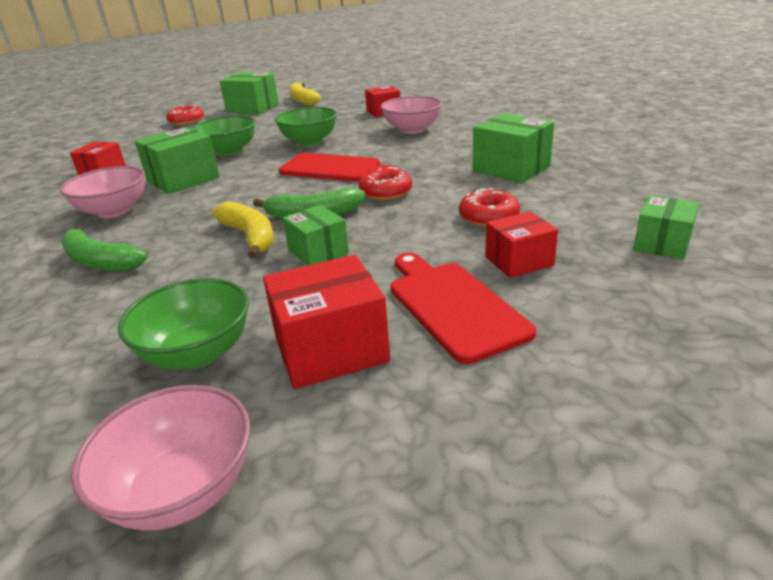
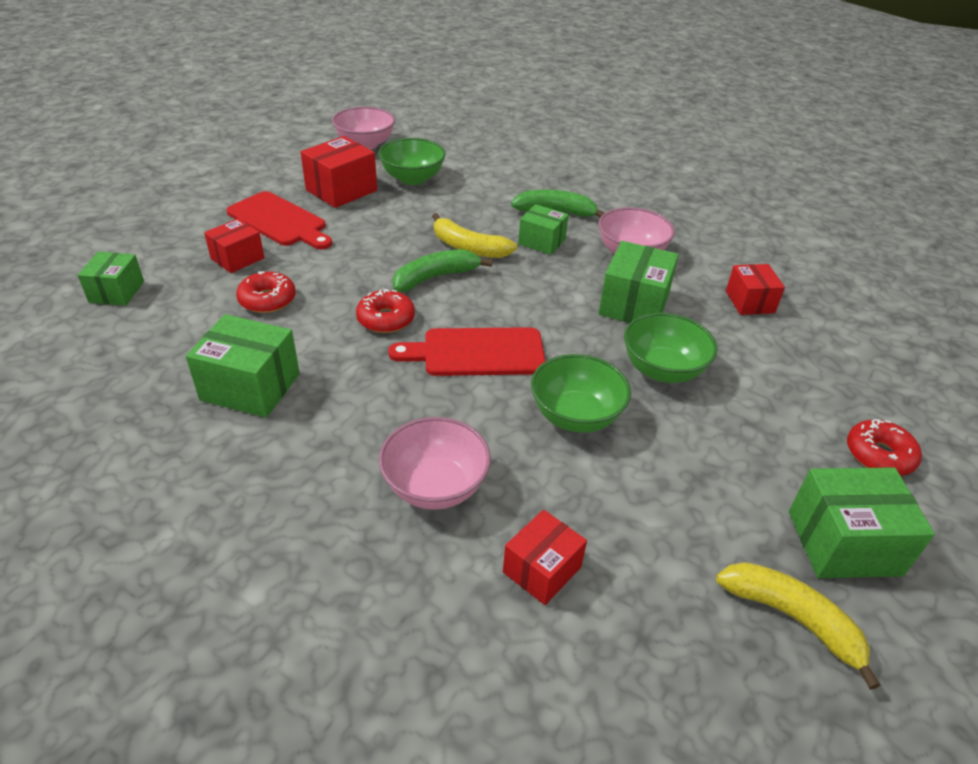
camera: 150 degrees right, 10 degrees up
green box [283,205,349,265] -> green box moved to [518,204,569,255]

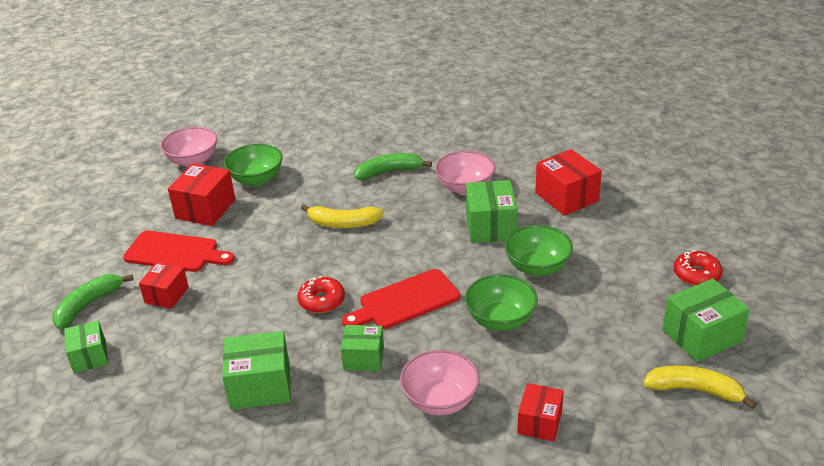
camera: 20 degrees left, 5 degrees down
red donut [236,271,296,313] -> none
green banana [392,249,493,292] -> green banana moved to [52,274,134,329]
green box [518,204,569,255] -> green box moved to [341,325,384,371]
red box [726,264,785,315] -> red box [535,149,602,216], size x1.55

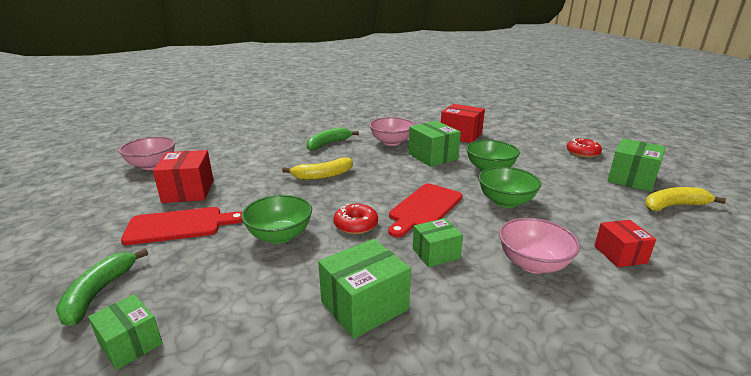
camera: 30 degrees left, 10 degrees down
red box [139,262,189,309] -> none
green bowl [224,144,283,186] -> green bowl moved to [241,195,312,244]

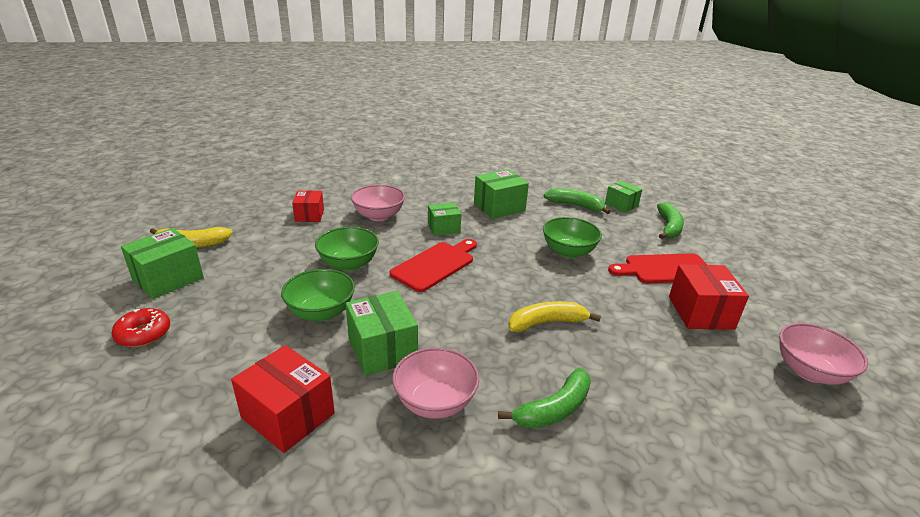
camera: 175 degrees left, 5 degrees up
red donut [334,204,378,234] -> none
none -> green banana [544,188,611,214]

